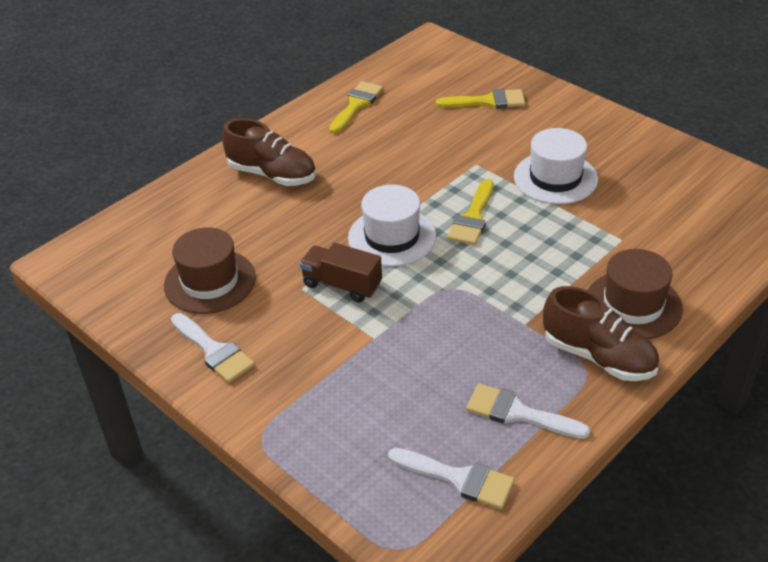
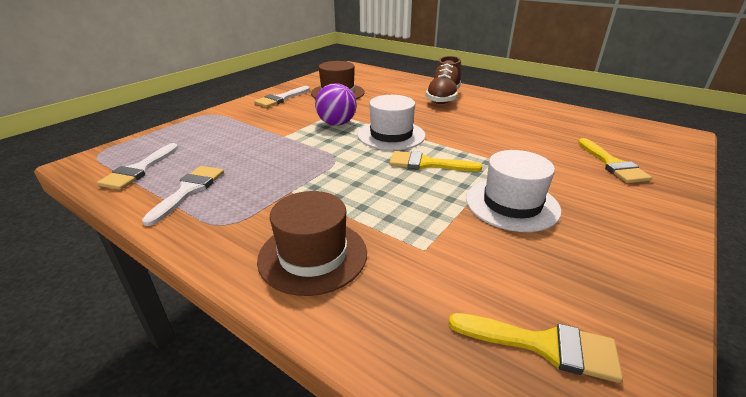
camera: 80 degrees right, 10 degrees down
brown truck [300,243,382,303] -> purple ball [315,83,357,126]
yellow brush [329,81,383,134] -> yellow brush moved to [448,313,623,383]
brown shoe [543,286,659,381] -> none

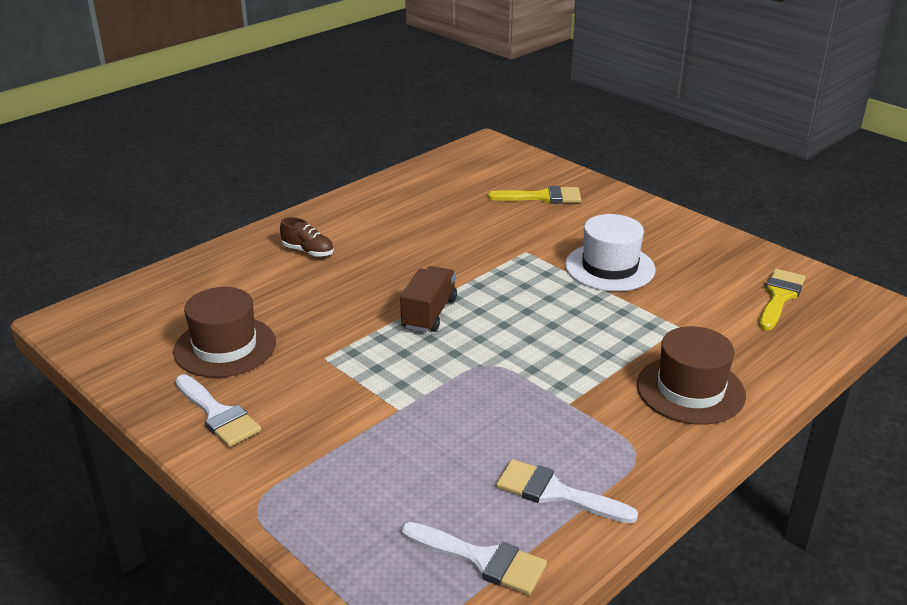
camera: 80 degrees left, 0 degrees up
purple ball [315,83,357,126] -> none
white hat [357,95,425,150] -> brown truck [400,266,457,332]
yellow brush [389,151,482,172] -> none
brown shoe [426,56,462,104] -> brown shoe [280,217,334,257], size x0.56

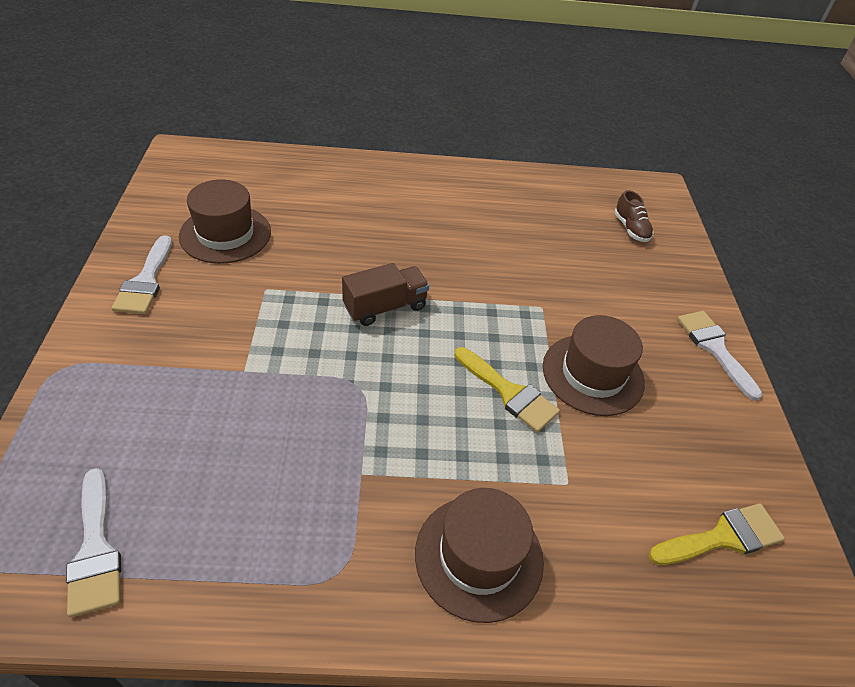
camera: 40 degrees right, 15 degrees up
brown shoe [280,217,334,257] -> brown shoe moved to [614,190,654,242]
yellow brush [488,186,581,204] -> yellow brush moved to [455,347,560,433]
white brush [496,459,638,523] -> white brush moved to [677,311,762,401]
white hat [565,214,655,291] -> brown hat [543,315,645,416]

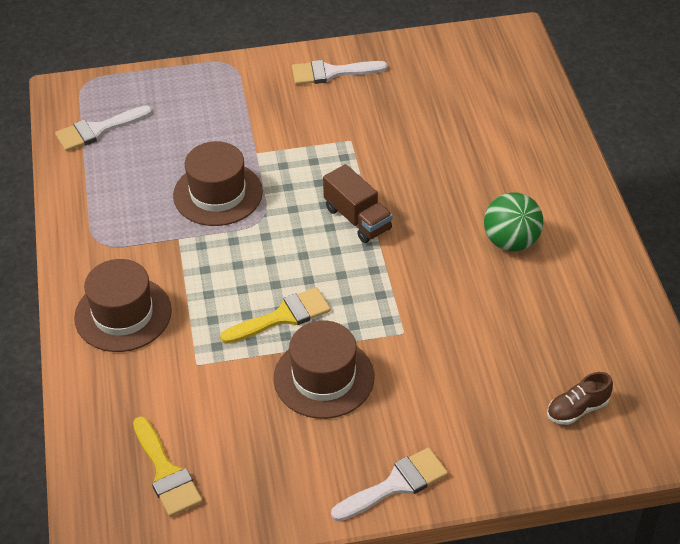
camera: 85 degrees right, 0 degrees up
brown hat [179,179,271,264] -> brown hat moved to [173,141,263,226]
yellow brush [455,347,560,433] -> yellow brush turned 150 degrees counterclockwise [220,287,331,344]
none -> green ball [484,192,543,252]

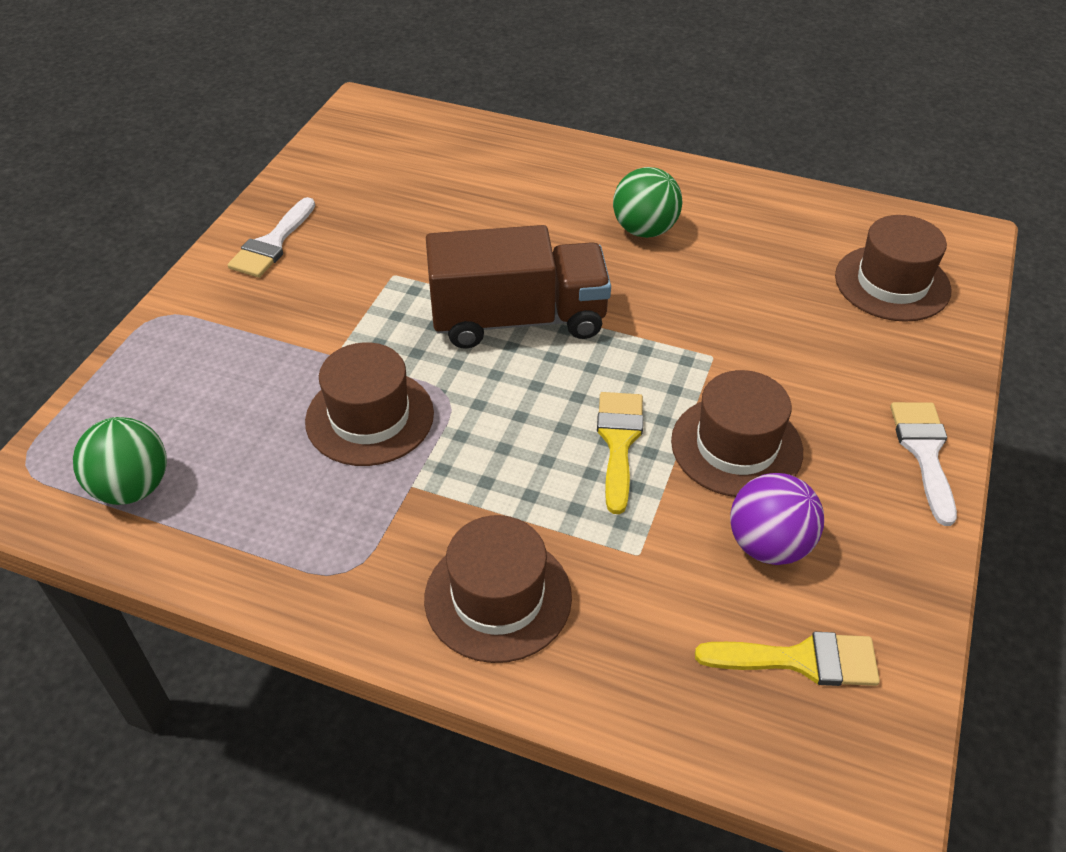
camera: 60 degrees left, 0 degrees up
white brush [55,105,153,151] -> green ball [73,417,167,505]
brown truck [323,164,393,243] -> brown truck [426,225,611,349], size x1.76
brown shoe [547,372,613,425] -> brown hat [835,215,951,322]
none -> purple ball [730,473,824,565]

